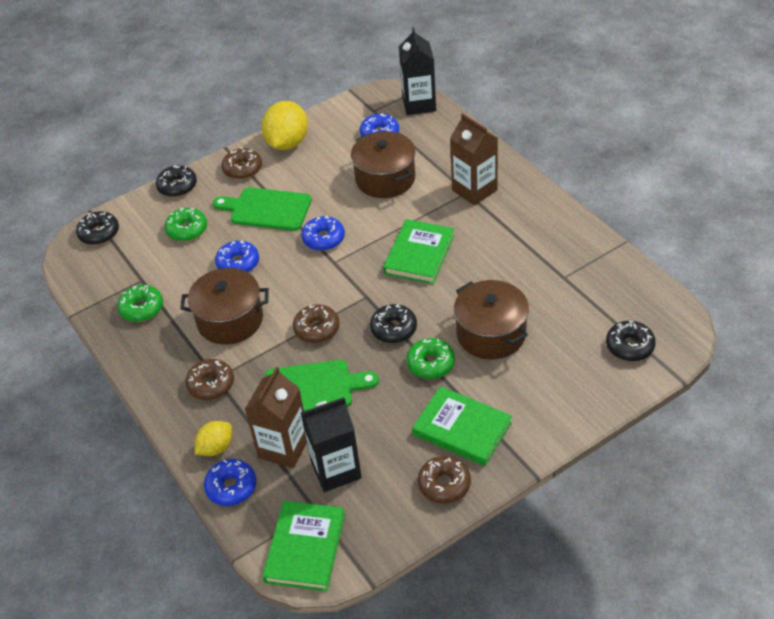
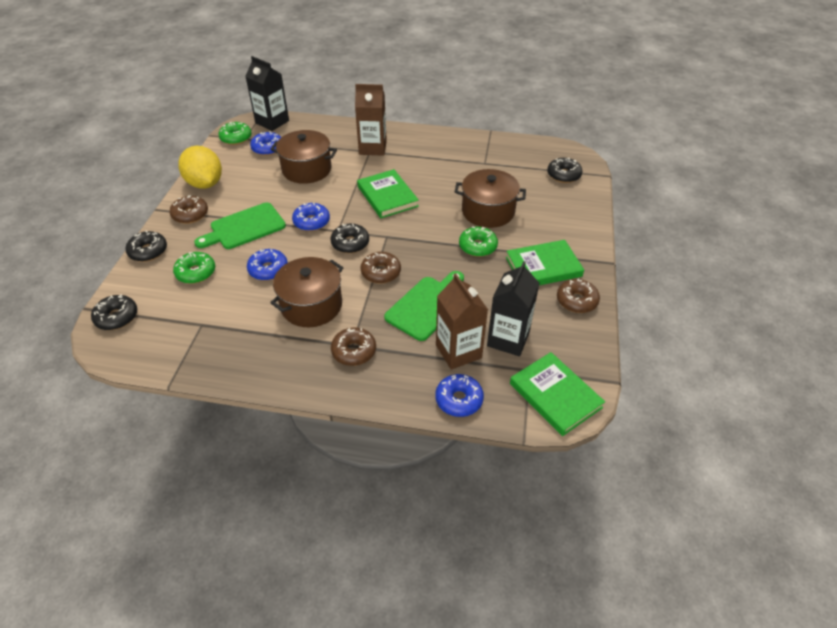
camera: 50 degrees left, 0 degrees up
green donut [117,285,163,322] -> green donut moved to [218,122,251,145]
yellow lemon [195,421,232,456] -> none
black donut [370,304,417,343] -> black donut moved to [331,224,369,253]

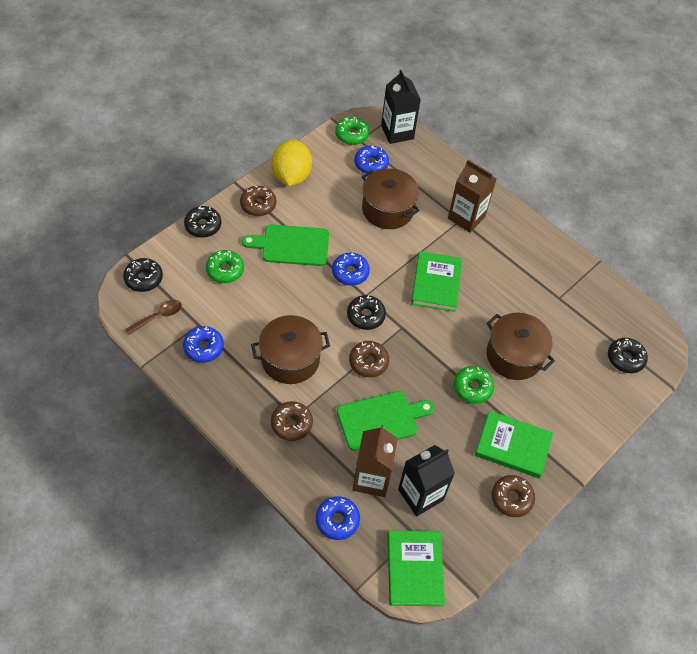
camera: 30 degrees right, 10 degrees up
blue donut [247,249,288,280] -> blue donut moved to [183,326,224,363]
none -> brown spoon [125,300,182,335]

